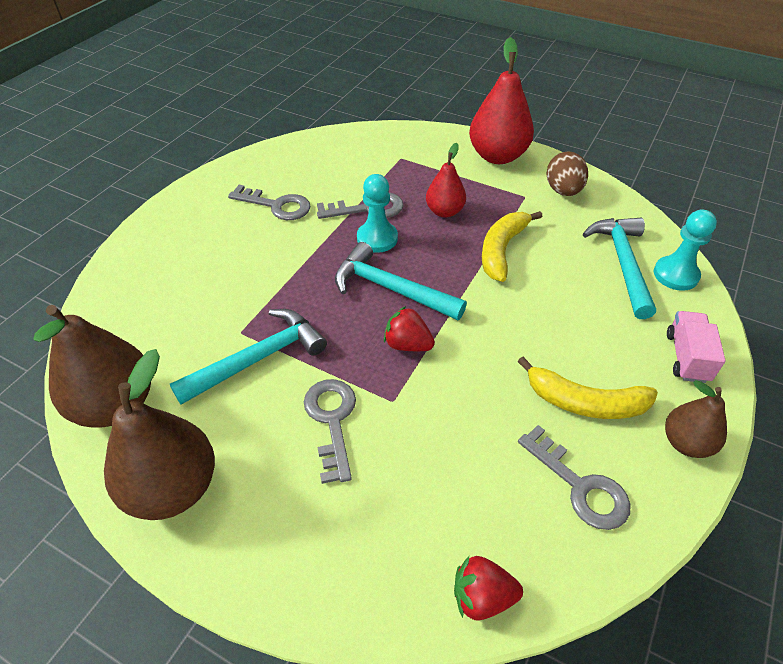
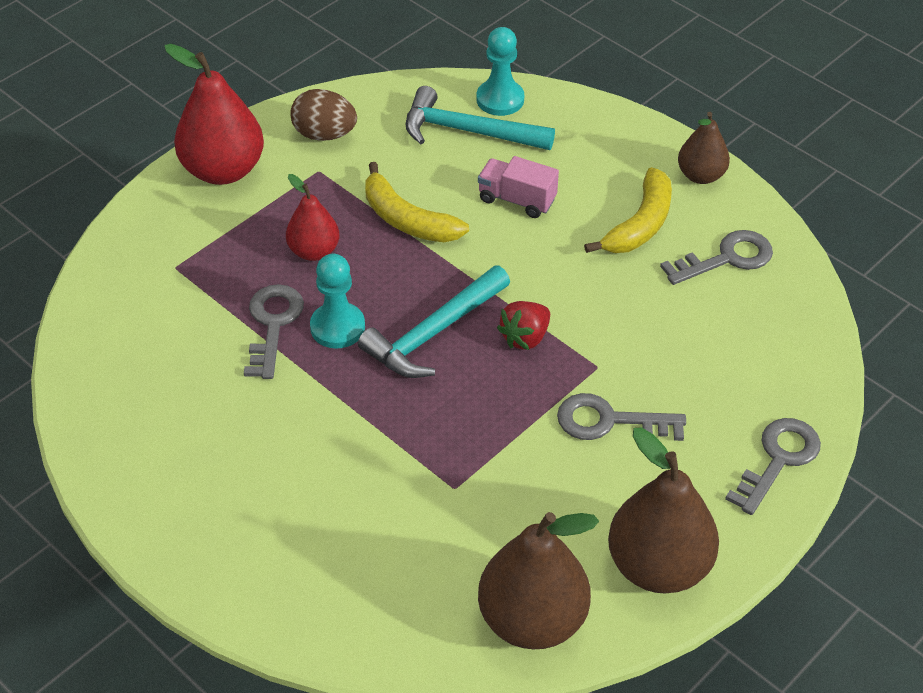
camera: 75 degrees left, 0 degrees up
turquoise hammer [170,309,327,405] -> none
grey key [228,185,311,220] -> grey key moved to [725,418,821,515]
red strawberry [454,556,523,621] -> none
pink truck [667,311,726,383] -> pink truck moved to [478,156,559,218]

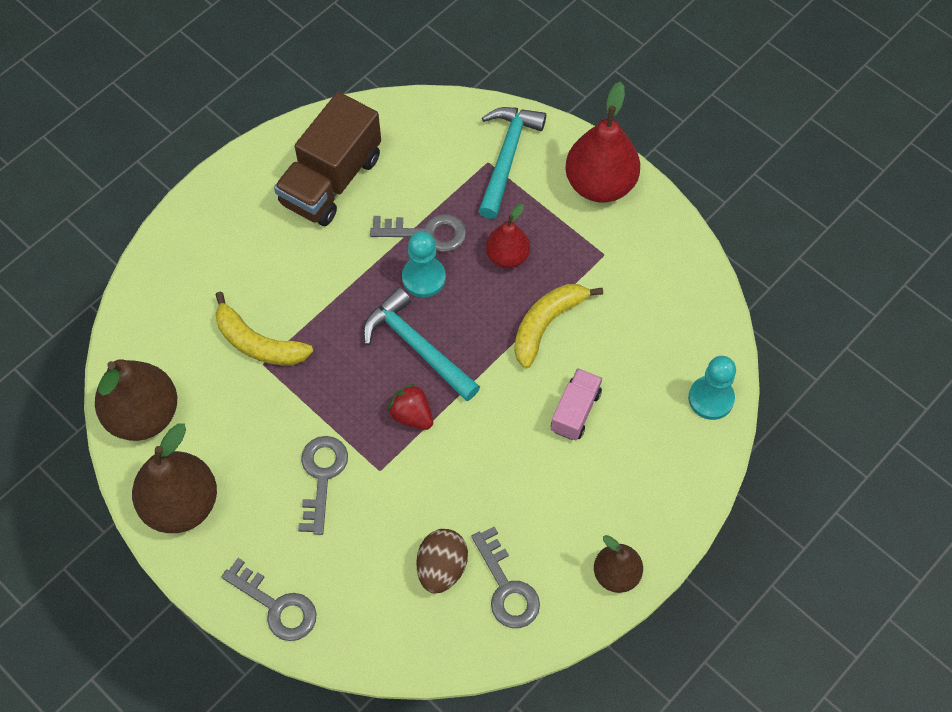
camera: 90 degrees right, 15 degrees up
brown egg [290,89,357,141] -> brown egg moved to [416,529,468,593]
turquoise hammer [405,86,555,150] -> turquoise hammer moved to [479,107,546,219]
yellow banana [584,167,672,253] -> yellow banana moved to [215,292,313,365]
none -> brown truck [274,92,381,226]

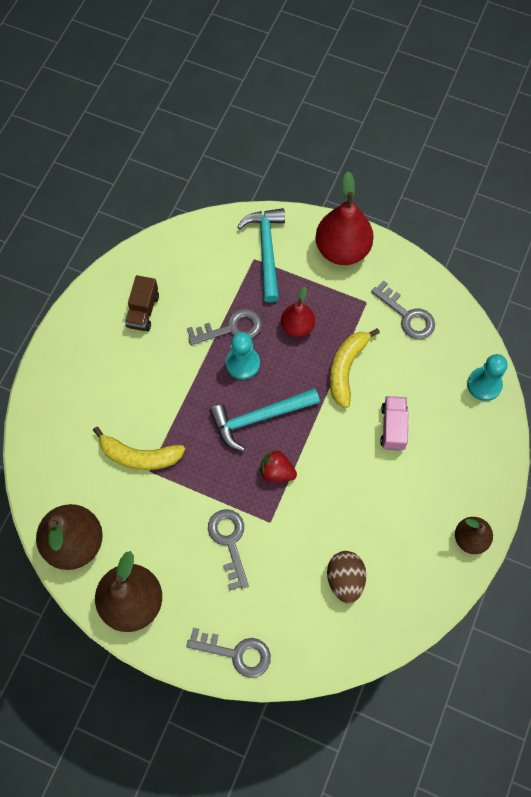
camera: 20 degrees left, 5 degrees up
brown truck [274,92,381,226] -> brown truck [125,275,159,331], size x0.53
turquoise hammer [363,287,480,401] -> turquoise hammer turned 45 degrees counterclockwise [209,388,320,451]
grey key [471,526,540,628] -> grey key moved to [371,280,435,339]

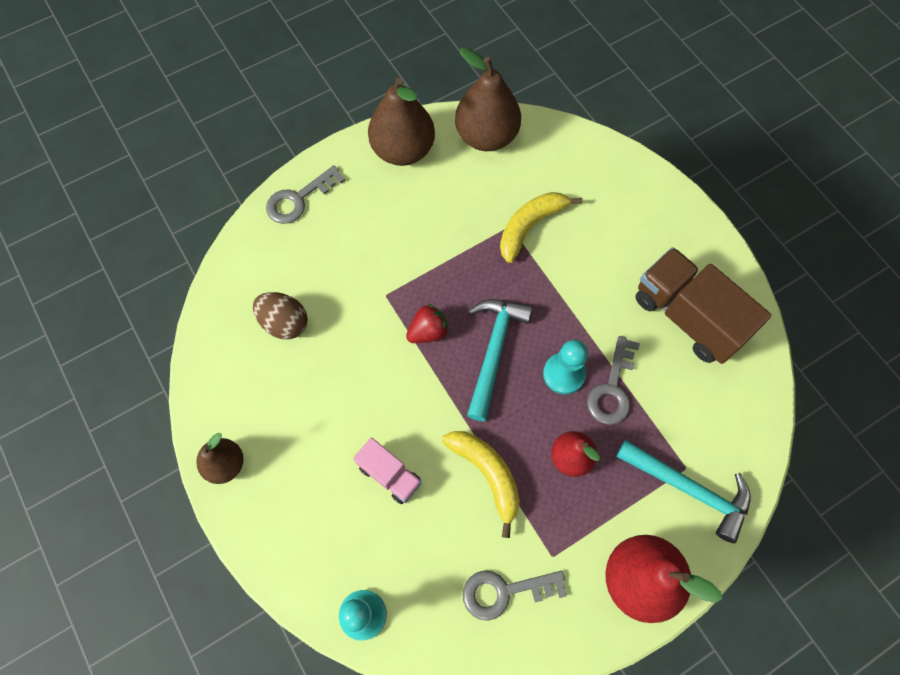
camera: 125 degrees right, 0 degrees up
brown truck [125,275,159,331] -> brown truck [635,247,772,364], size x1.88
grey key [208,509,249,591] -> none

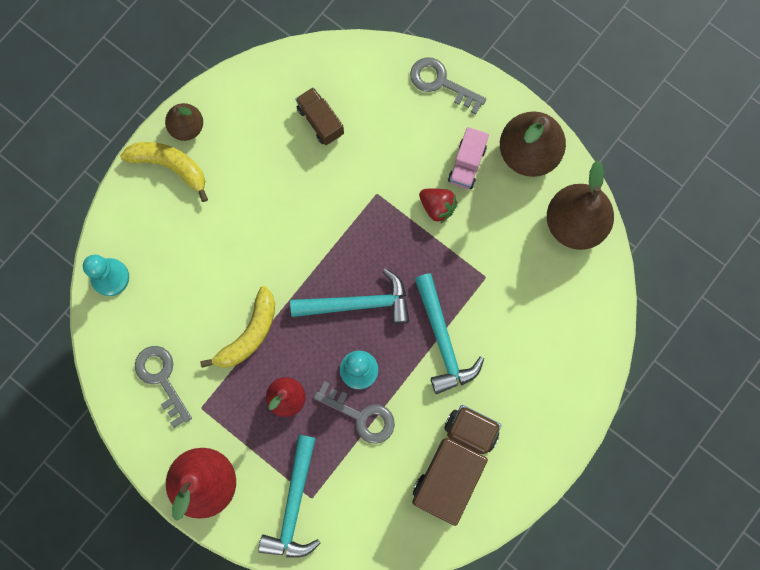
camera: 70 degrees right, 10 degrees up
brown egg [253,292,308,340] -> brown truck [296,87,344,145]
pink truck [353,437,422,504] -> pink truck moved to [448,127,489,189]
red strawberry [406,303,449,343] -> red strawberry moved to [419,188,458,224]
yellow banana [500,192,582,263] -> yellow banana moved to [120,142,208,202]
grey key [587,336,640,425] -> grey key turned 150 degrees counterclockwise [314,381,395,444]
none -> turquoise hammer [415,273,484,394]

